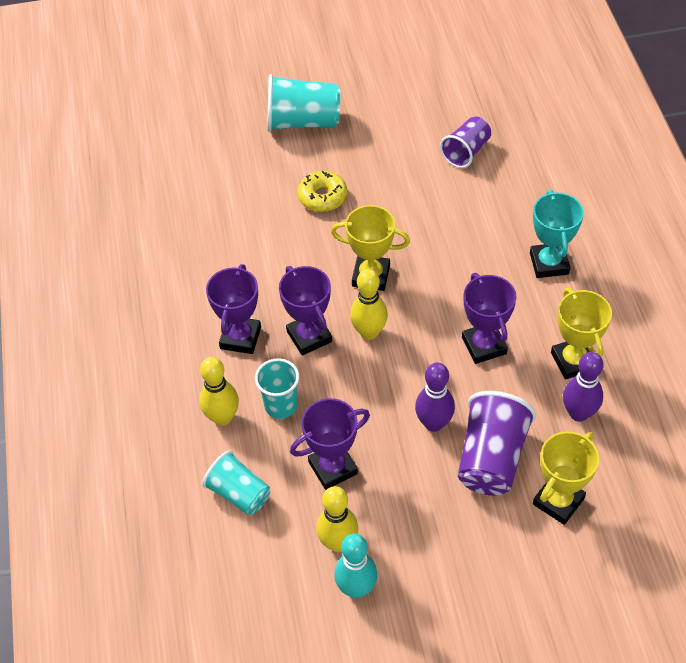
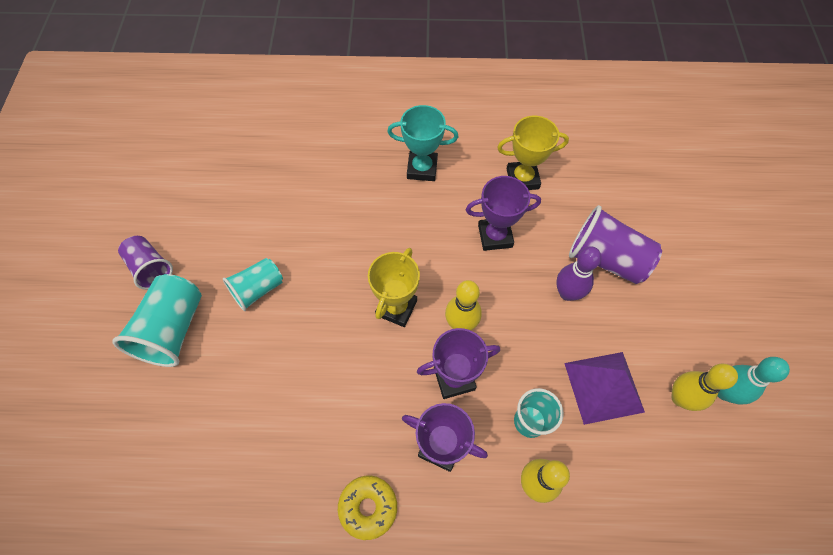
camera: 80 degrees left, 10 degrees up
turquoise cup [202,451,270,515] -> turquoise cup moved to [223,258,283,311]
purple trophy [290,398,370,490] -> purple pyramid [564,352,645,425]
yellow donut [297,171,347,212] -> yellow donut moved to [338,476,397,540]
purple cup [440,116,491,168] -> purple cup moved to [118,236,173,290]
yellow trophy [533,431,599,525] -> none
purple bowling pin [563,352,603,422] -> none

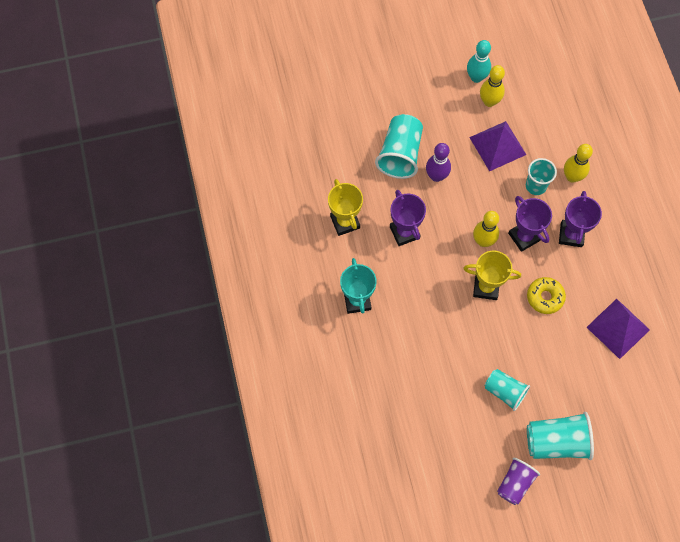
camera: 105 degrees left, 5 degrees up
yellow donut [338,476,397,540] -> yellow donut moved to [527,277,566,314]
purple cup [569,205,662,284] -> turquoise cup [375,114,423,179]
none -> purple pyramid [587,299,650,359]

